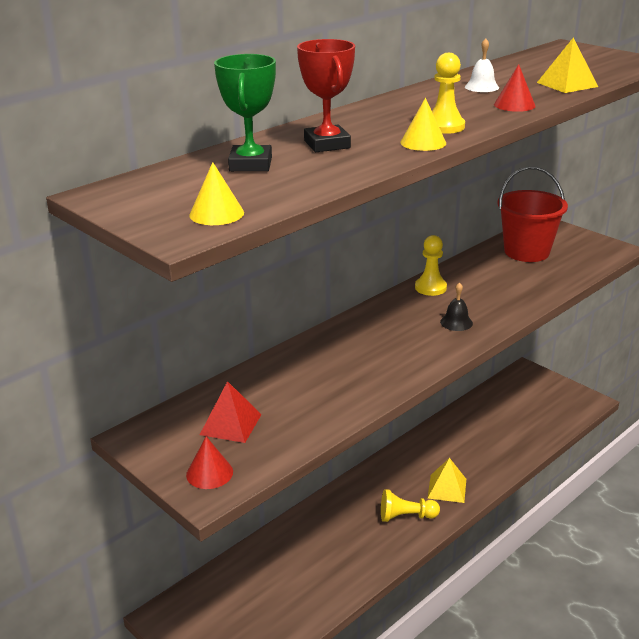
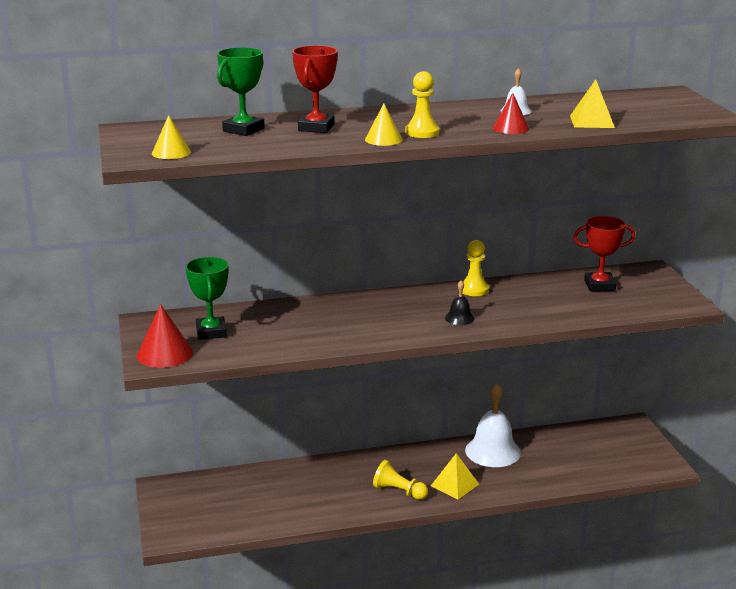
camera: 30 degrees right, 5 degrees down
red cone [186,436,233,489] -> red cone [137,304,193,368], size x1.55
red pyramid [200,381,262,443] -> green trophy [185,257,229,340]
red bucket [497,166,568,262] -> red trophy [574,216,636,291]
none -> white bell [465,383,521,467]

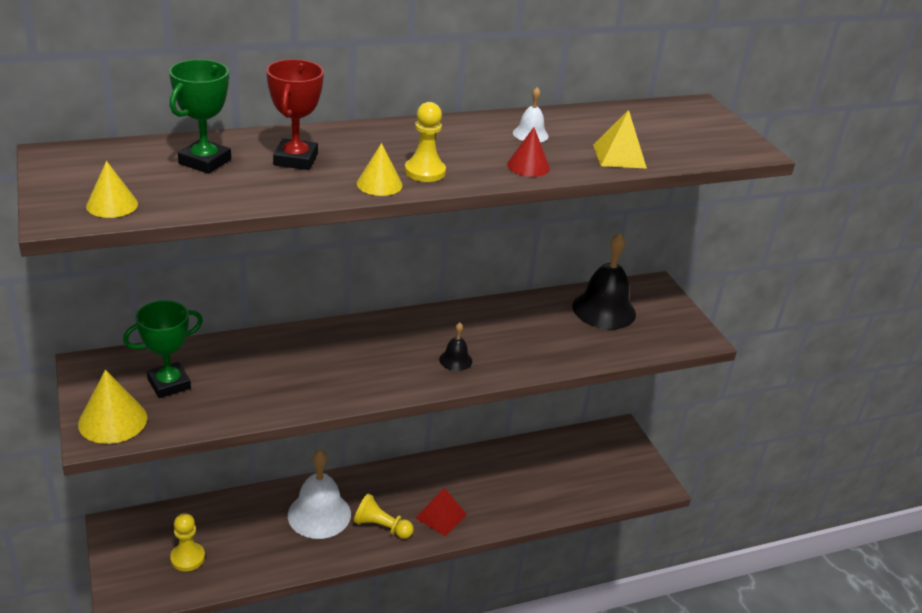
camera: 10 degrees left, 10 degrees up
red cone [137,304,193,368] -> yellow cone [78,370,147,444]
green trophy [185,257,229,340] -> green trophy turned 75 degrees clockwise [123,300,203,398]
yellow pyramid [431,453,479,499] -> red pyramid [416,488,467,536]
yellow pawn [462,240,489,296] -> yellow pawn moved to [170,513,205,571]
white bell [465,383,521,467] -> white bell moved to [288,450,351,539]
red trophy [574,216,636,291] -> black bell [572,233,636,329]

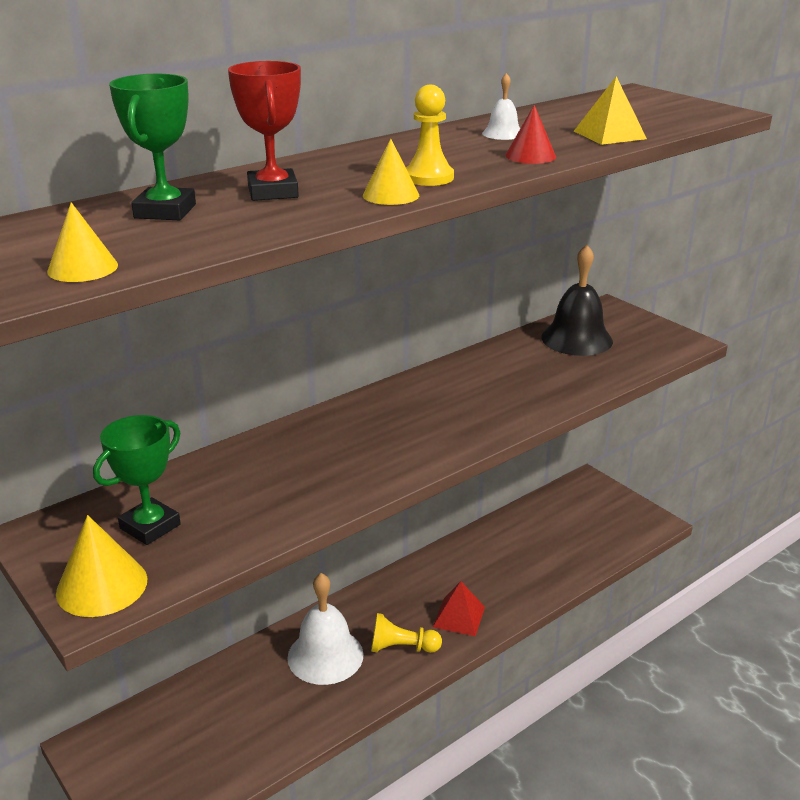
camera: 15 degrees left, 5 degrees down
yellow pawn [170,513,205,571] -> none
black bell [439,323,472,371] -> none

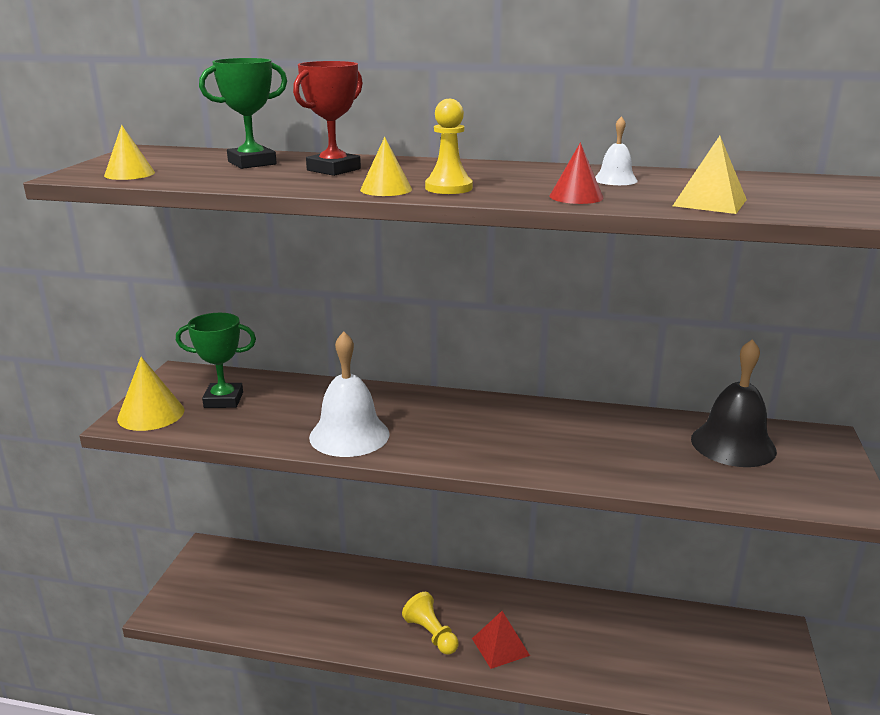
camera: 50 degrees right, 5 degrees down
white bell [287,573,364,685] -> white bell moved to [309,332,390,457]

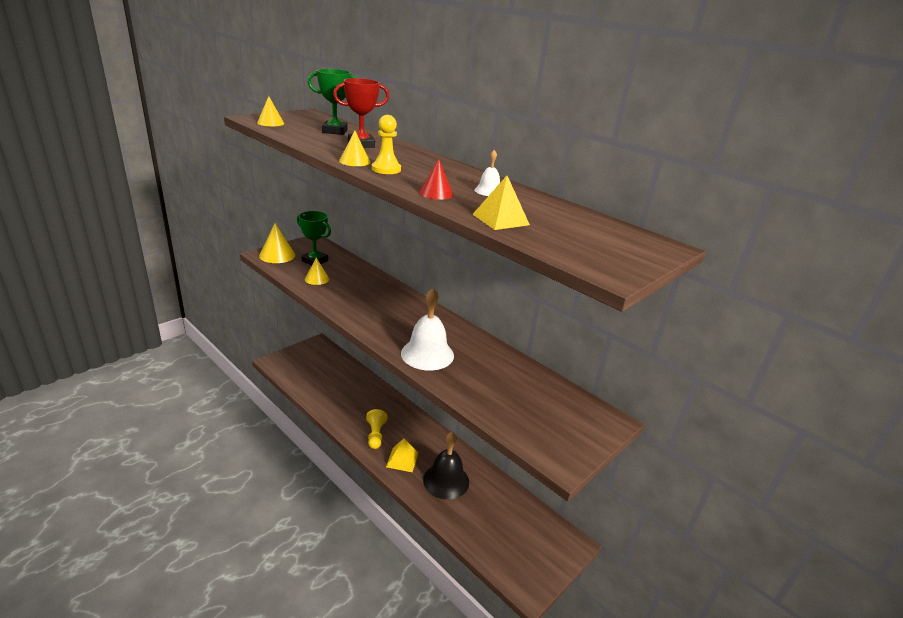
camera: 30 degrees right, 5 degrees up
white bell [309,332,390,457] -> white bell moved to [401,288,454,370]
red pyramid [472,611,530,669] -> yellow pyramid [386,438,418,472]
black bell [691,339,777,467] -> black bell moved to [423,432,469,500]
none -> yellow cone [305,258,329,285]

